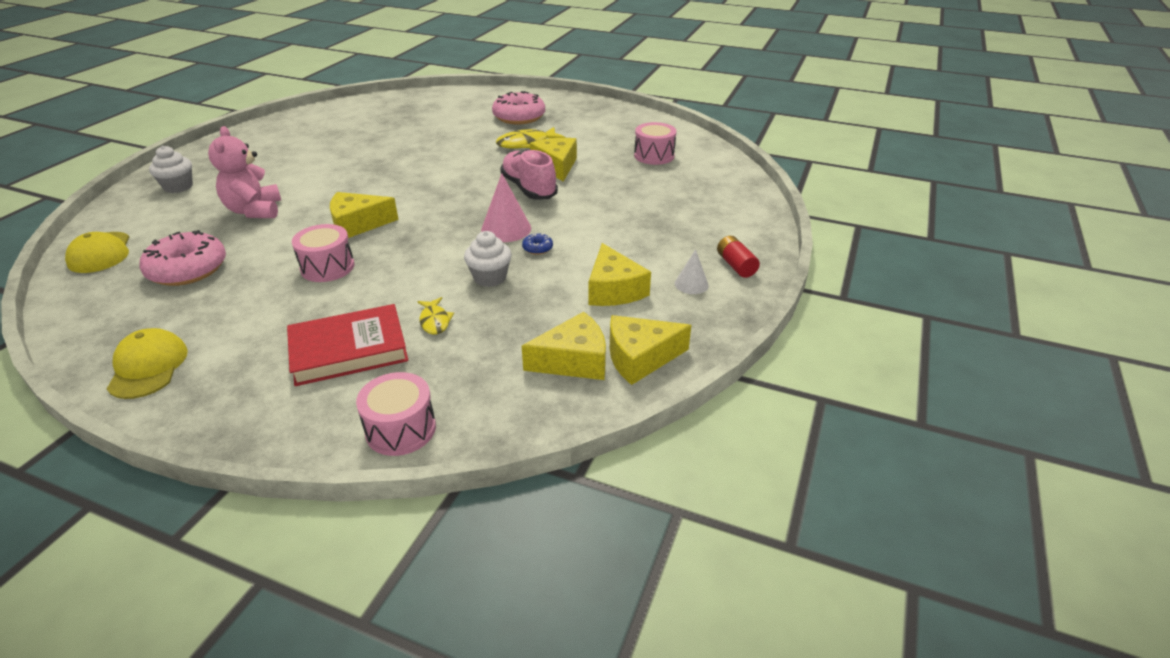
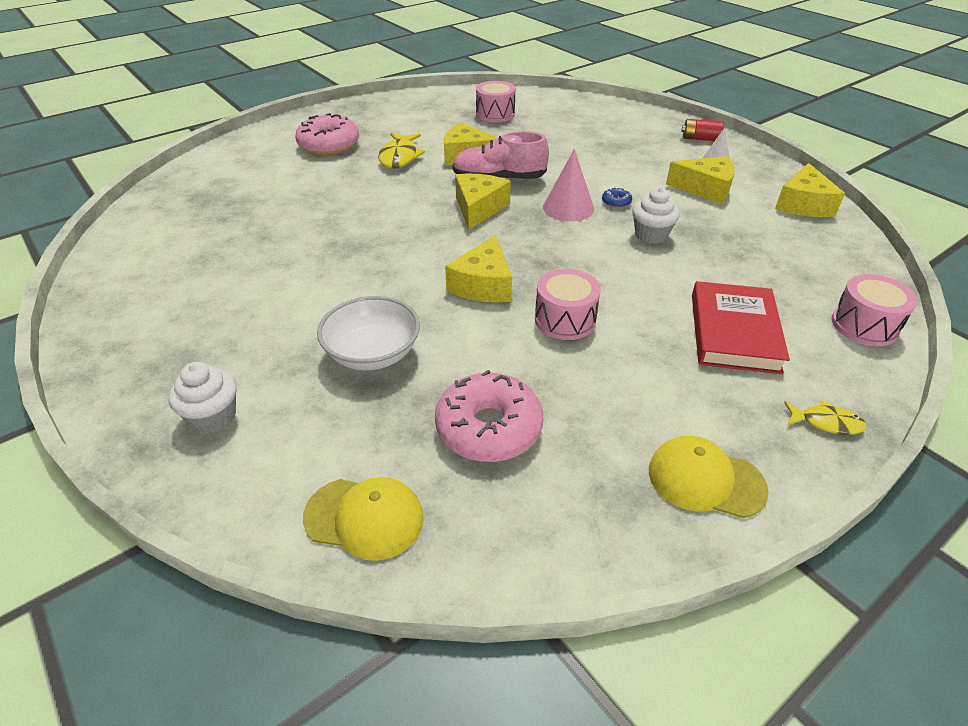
camera: 60 degrees left, 5 degrees up
pink teddy bear [208,126,281,218] -> white bowl [317,296,420,370]
yellow fish [417,297,454,335] -> yellow fish moved to [784,400,867,435]
yellow cheese [522,312,606,380] -> yellow cheese moved to [455,174,511,230]

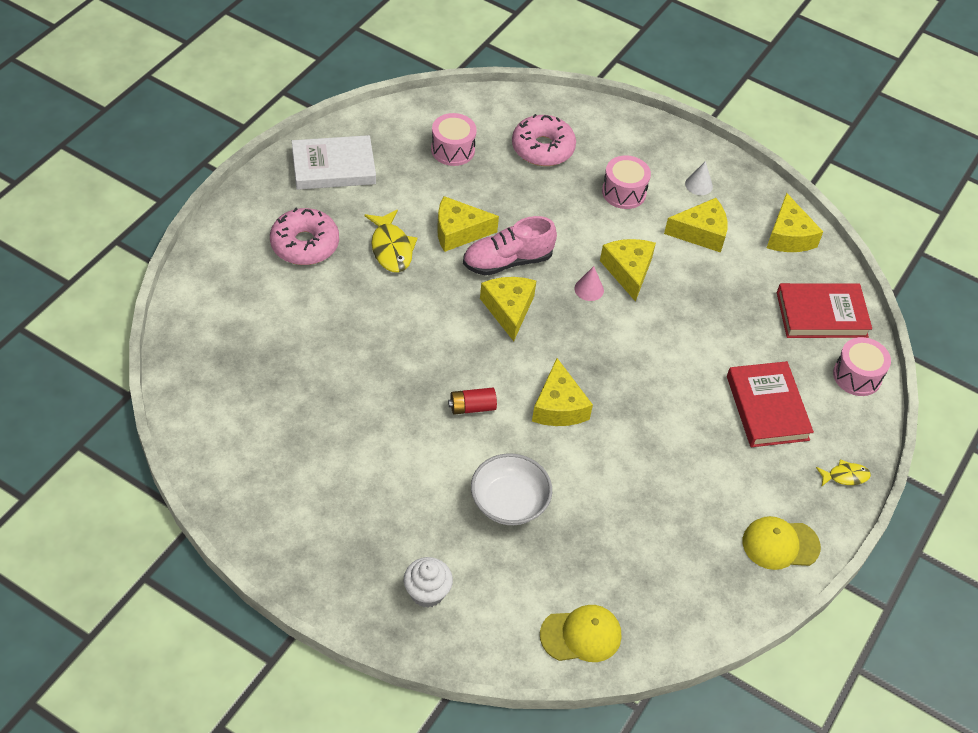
camera: 25 degrees left, 10 degrees up
pink donut [435,370,543,462] -> pink donut moved to [512,114,576,166]
pink drum [535,269,601,340] -> pink drum moved to [602,155,651,209]
pink cone [543,149,594,222] -> pink cone [574,266,604,301], size x0.60
blue donut [602,187,632,208] -> yellow cheese [600,239,656,302]
white cupcake [632,187,680,244] -> none
red battery [681,119,724,141] -> red battery moved to [448,388,497,415]
none -> white book [292,135,376,190]
none -> red book [777,283,872,338]

